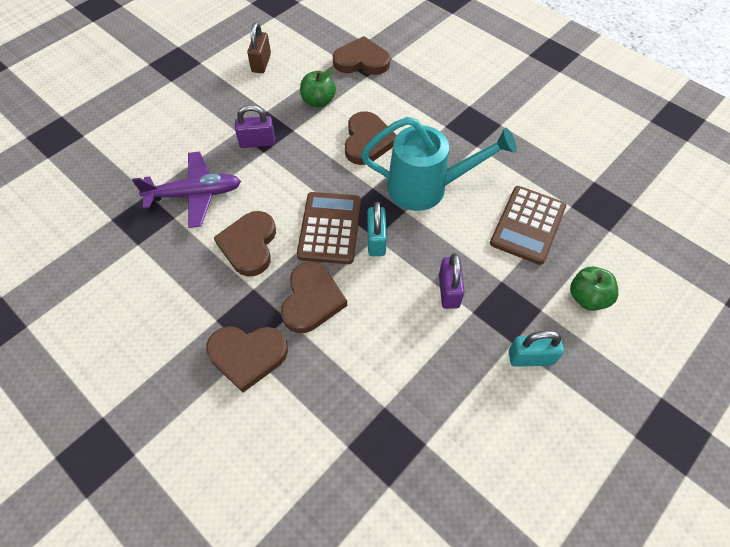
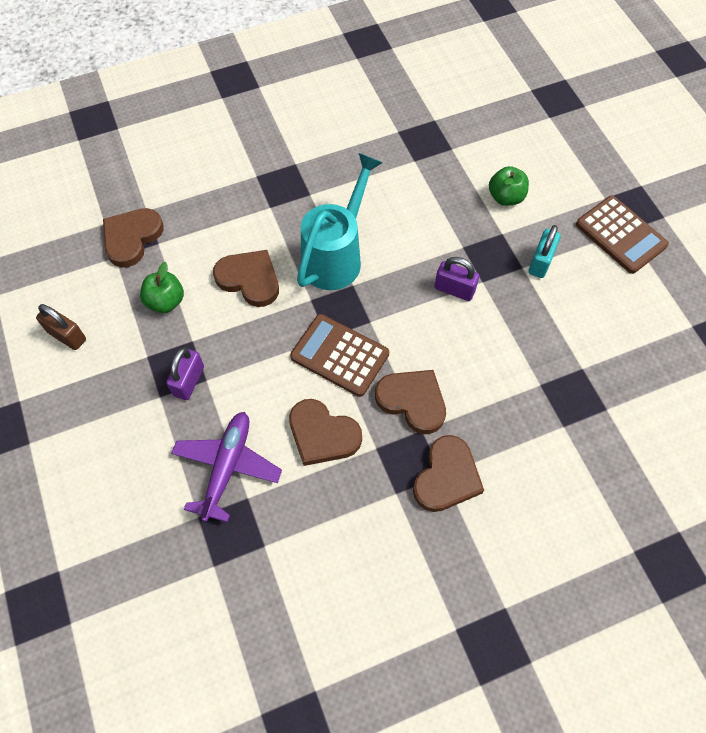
camera: 65 degrees left, 5 degrees up
turquoise padlock [367,202,387,256] -> none
brown calculator [490,186,566,265] -> brown calculator moved to [576,196,669,274]

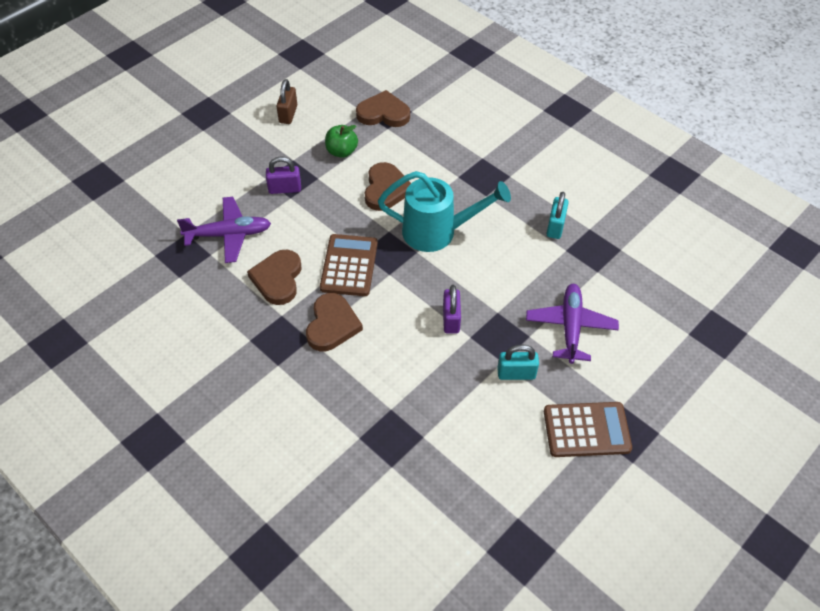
camera: 65 degrees right, 10 degrees down
brown heart [413,435,484,512] -> none
green apple [489,166,529,206] -> purple plane [526,284,619,364]
brown calculator [576,196,669,274] -> brown calculator turned 120 degrees counterclockwise [544,402,632,457]
none -> turquoise padlock [546,192,569,239]

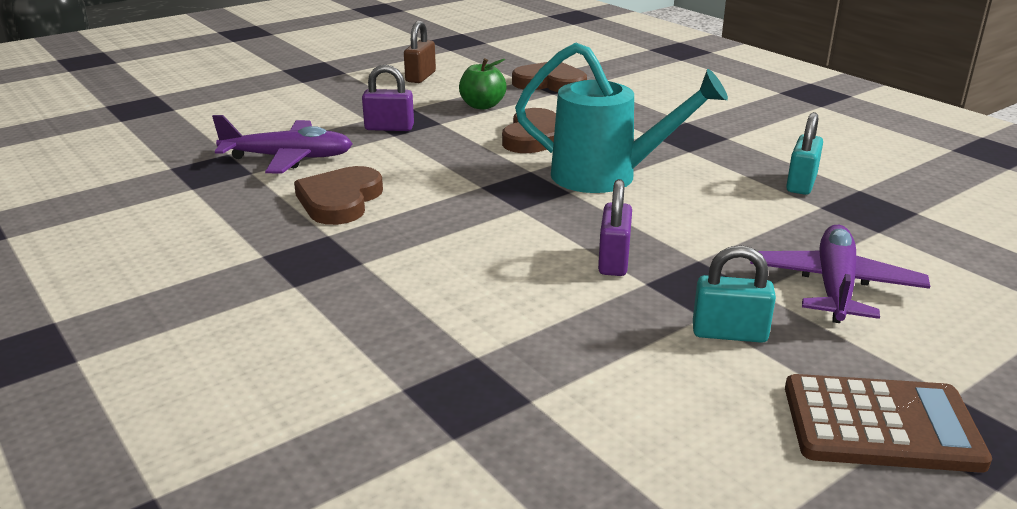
camera: 10 degrees right, 25 degrees down
brown heart [306,293,363,351] -> none
brown calculator [320,234,378,296] -> none

